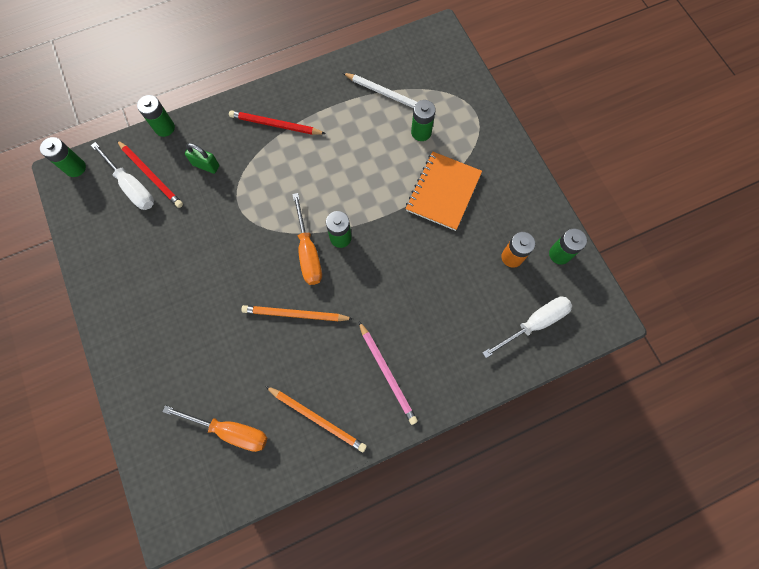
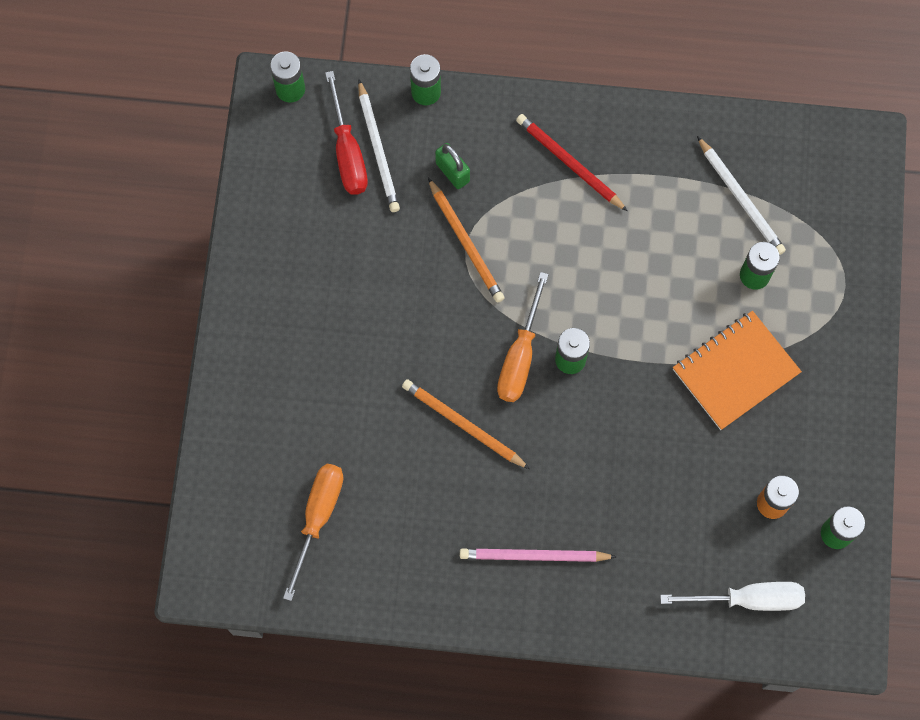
camera: 30 degrees right, 0 degrees up
white screwdriver [91,142,154,210] -> red screwdriver [325,71,368,195]
red pencil [117,140,183,208] -> white pencil [358,80,400,212]
orange screwdriver [163,405,267,452] -> orange screwdriver turned 120 degrees counterclockwise [283,464,344,601]
orange pencil [265,386,367,452] -> orange pencil moved to [428,178,505,303]
pink pencil [359,322,418,425] -> pink pencil turned 90 degrees clockwise [460,548,617,562]

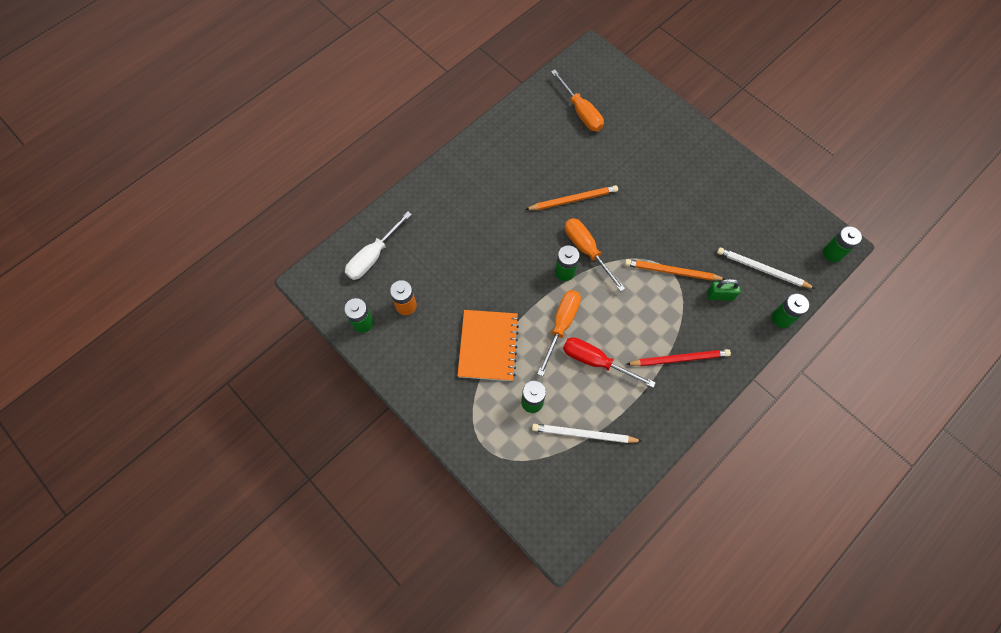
camera: 130 degrees right, 5 degrees down
red screwdriver [325,71,368,195] -> red screwdriver moved to [563,337,656,388]
pink pencil [460,548,617,562] -> none
none -> orange screwdriver [537,290,581,376]

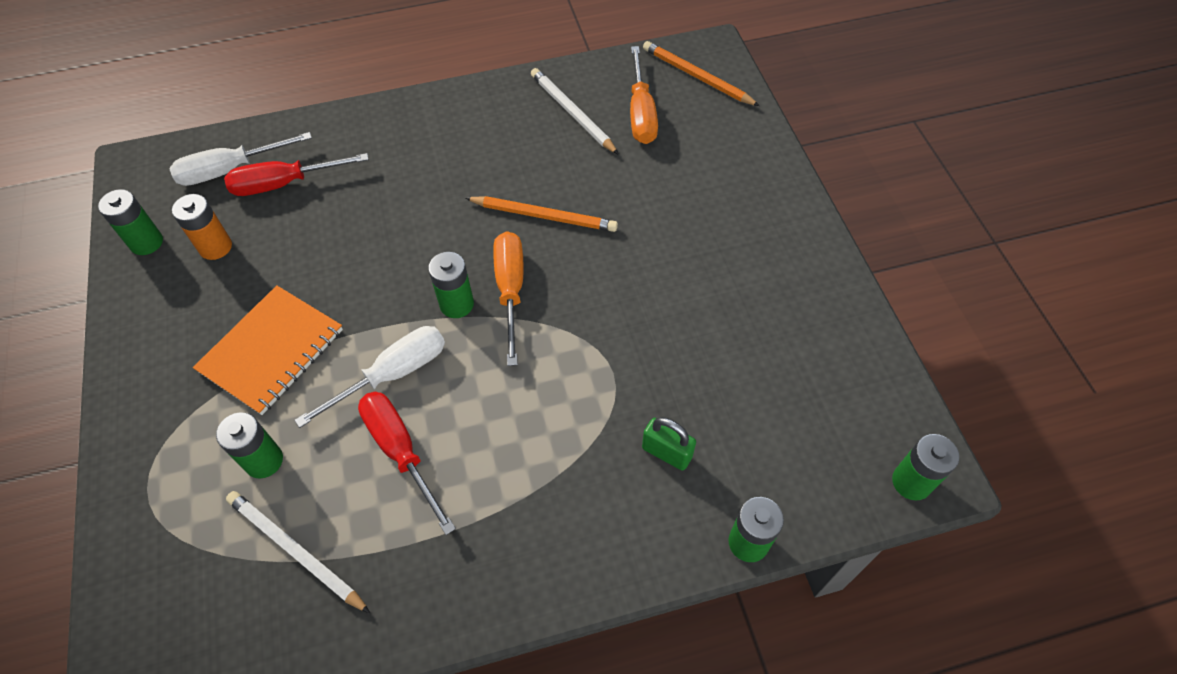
camera: 30 degrees right, 10 degrees down
orange screwdriver [537,290,581,376] -> white screwdriver [294,326,445,428]
orange pencil [625,259,725,281] -> orange pencil moved to [643,41,760,106]
red pencil [626,349,731,366] -> none
white pencil [717,247,816,289] -> white pencil moved to [531,68,619,155]
none -> red screwdriver [224,153,369,196]

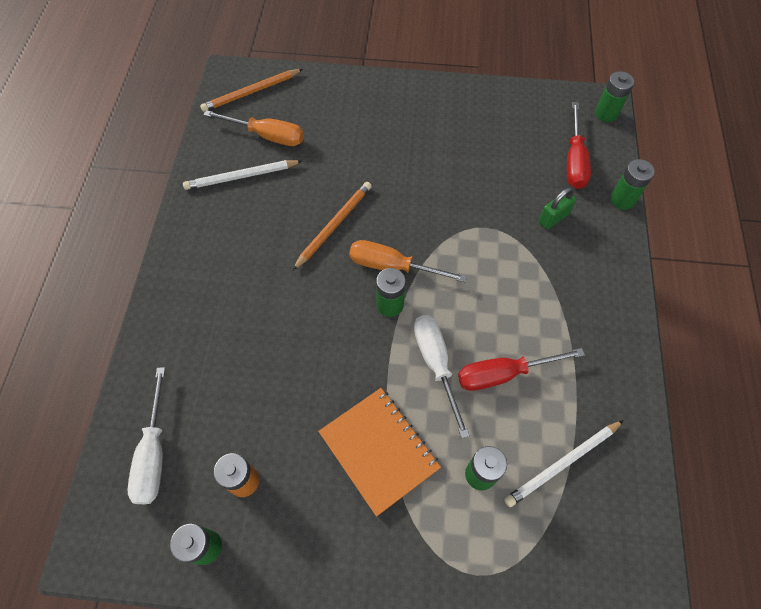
camera: 70 degrees left, 5 degrees up
red screwdriver [224,153,369,196] -> red screwdriver moved to [567,102,591,189]

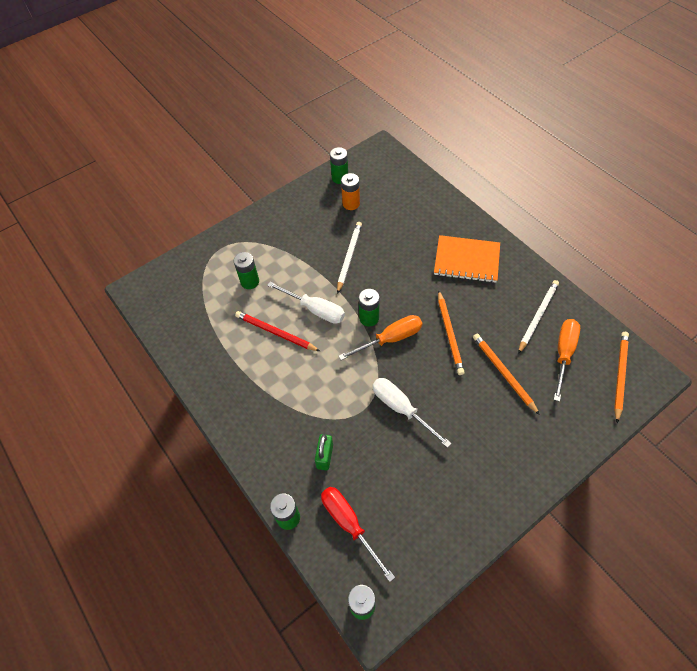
camera: 140 degrees right, 5 degrees down
white screwdriver [128,367,165,504] -> white screwdriver moved to [372,378,452,448]
orange screwdriver [204,110,304,146] -> orange screwdriver turned 135 degrees clockwise [554,319,580,402]
orange notebook [318,388,441,517] -> orange notebook moved to [434,235,500,283]
red screwdriver [458,348,585,391] -> red pencil [235,311,320,351]
white pencil [504,420,624,507] -> white pencil moved to [337,222,362,294]
none -> orange pencil [473,334,540,415]

